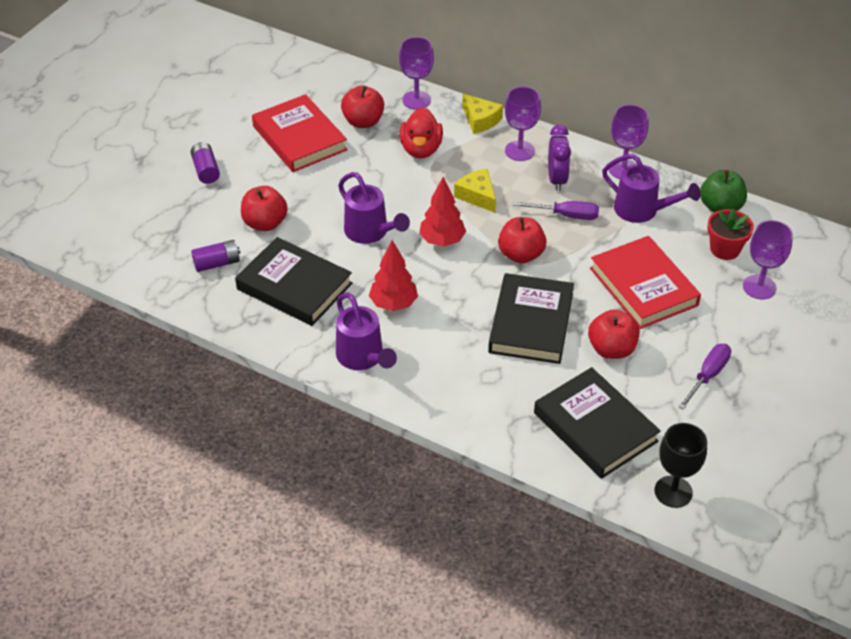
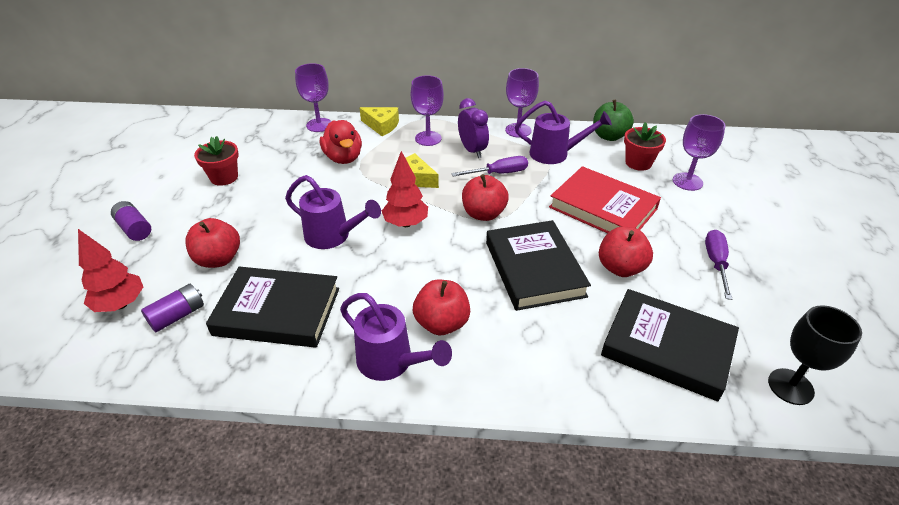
camera: 25 degrees left, 5 degrees down
red book [252,94,348,172] -> red flower pot [194,136,239,186]
red apple [341,85,384,128] -> red apple moved to [413,280,470,335]
red tree [369,240,418,311] -> red tree moved to [78,229,143,312]

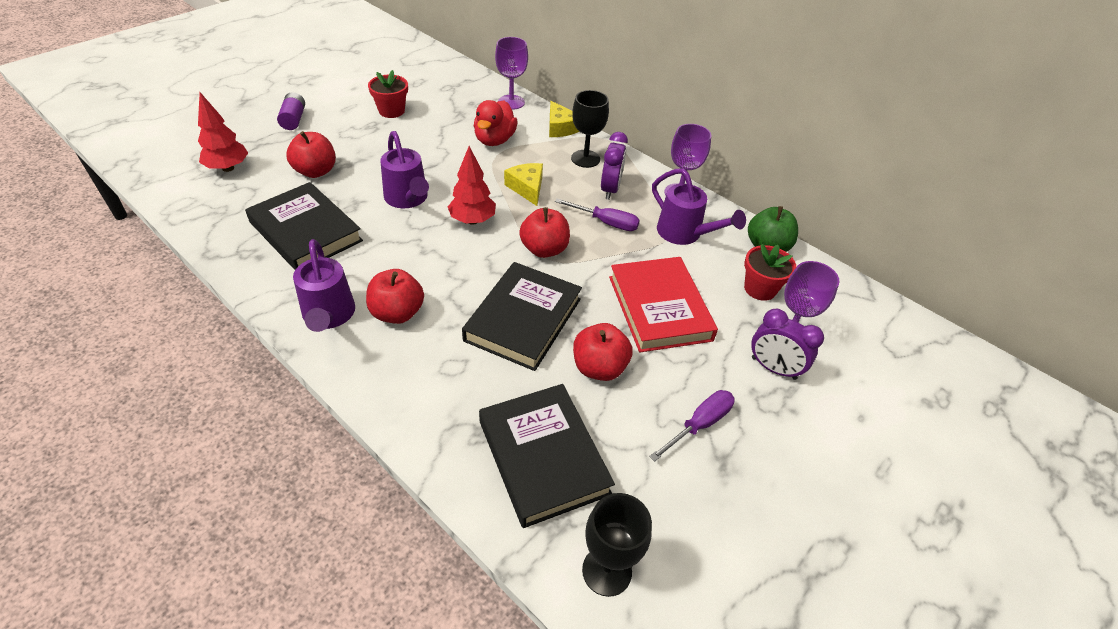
camera: 35 degrees right, 5 degrees up
purple battery [141,284,204,332] -> none
purple goblet [411,75,444,146] -> black goblet [571,90,609,168]
none -> purple clock [751,309,824,380]

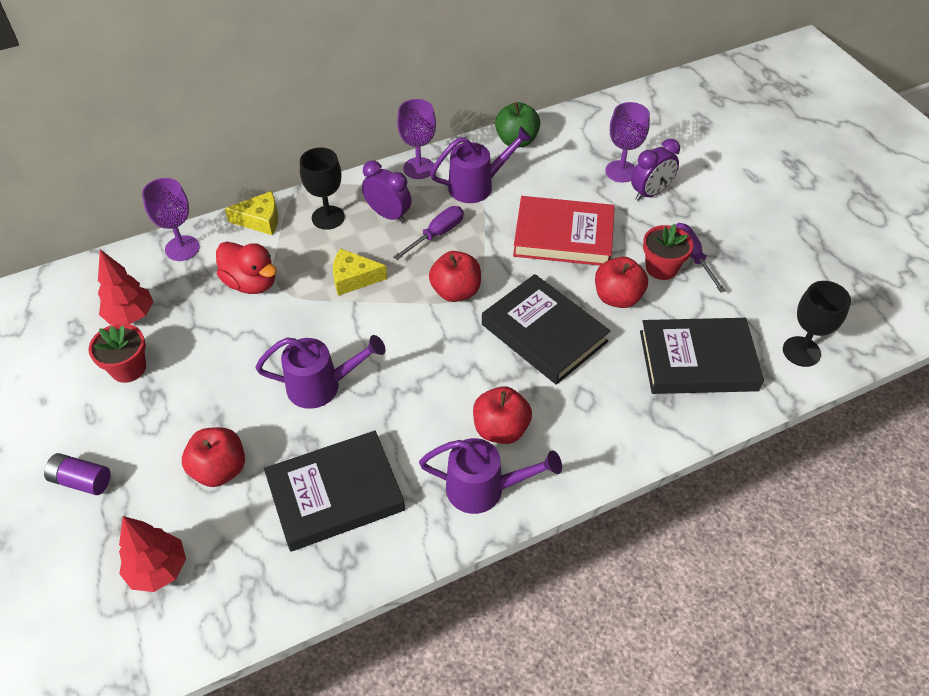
camera: 65 degrees left, 5 degrees up
red tree [448,146,496,225] -> red tree moved to [98,249,153,325]
red flower pot [744,244,796,301] -> red flower pot moved to [643,224,693,280]

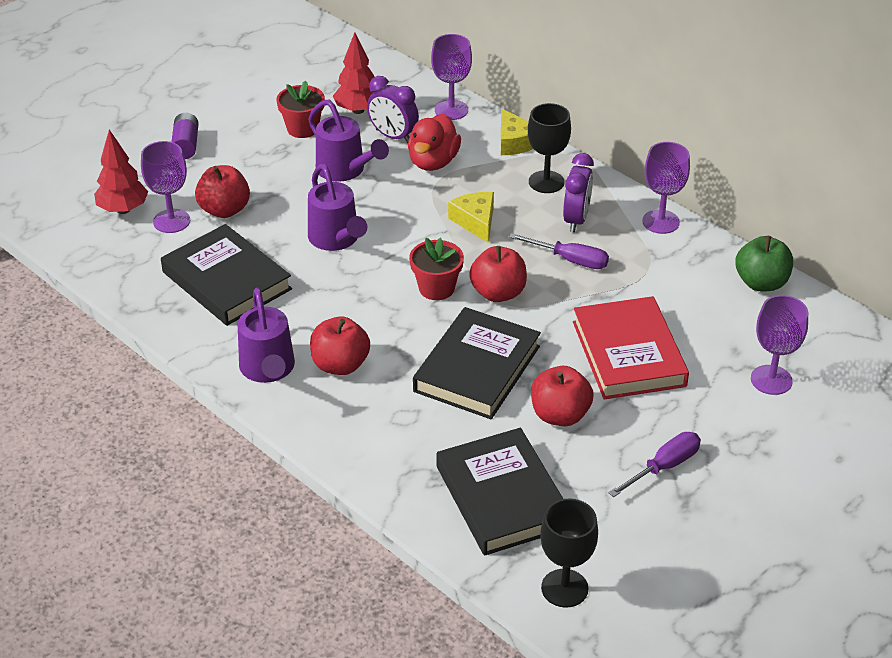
camera: 70 degrees right, 10 degrees down
purple watering can [430,126,532,203] -> purple watering can moved to [308,99,389,182]
purple clock [631,139,680,201] -> purple clock moved to [367,76,419,143]
red flower pot [643,224,693,280] -> red flower pot moved to [409,238,464,300]
none -> purple goblet [141,141,190,233]

